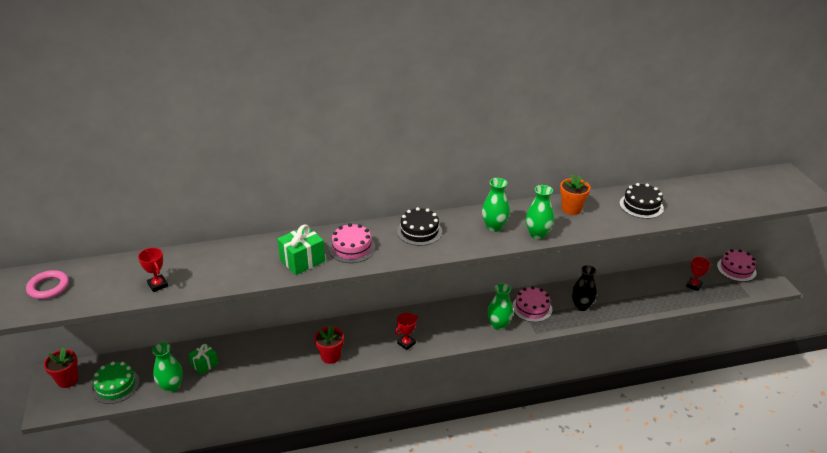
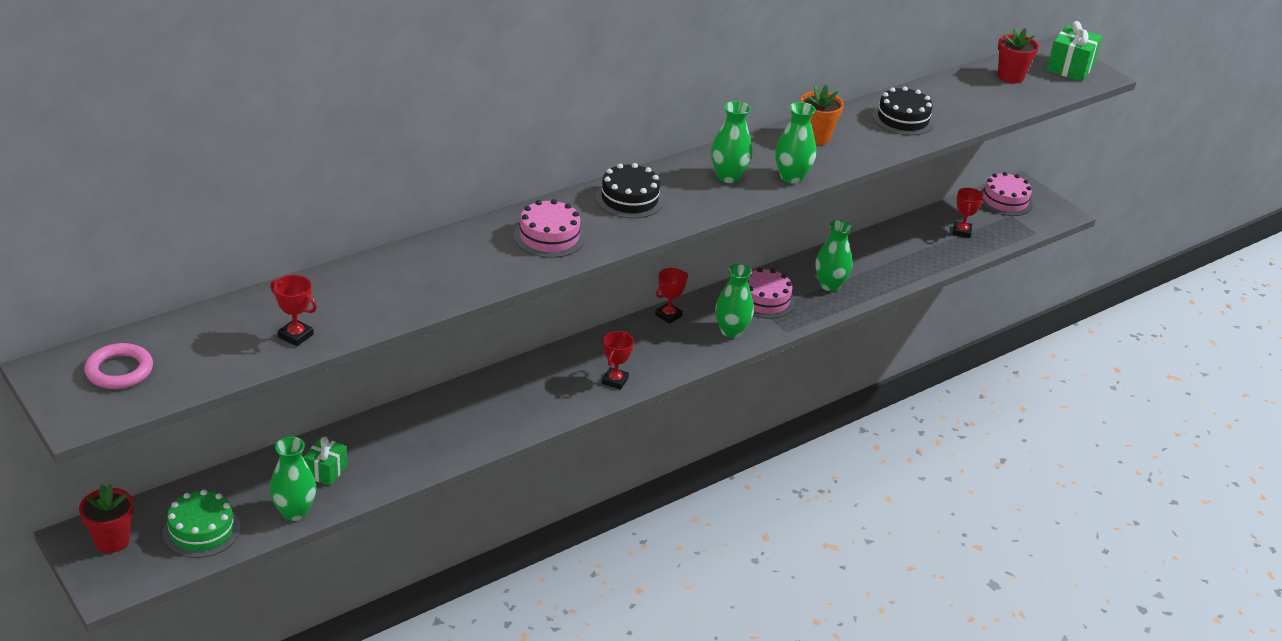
camera: 25 degrees left, 0 degrees up
green gift [277,224,325,275] -> green gift moved to [1047,21,1102,81]
red flower pot [314,325,344,364] -> red flower pot moved to [998,27,1039,83]
black vase [572,265,597,311] -> green vase [815,220,853,291]
none -> red trophy [655,268,688,324]

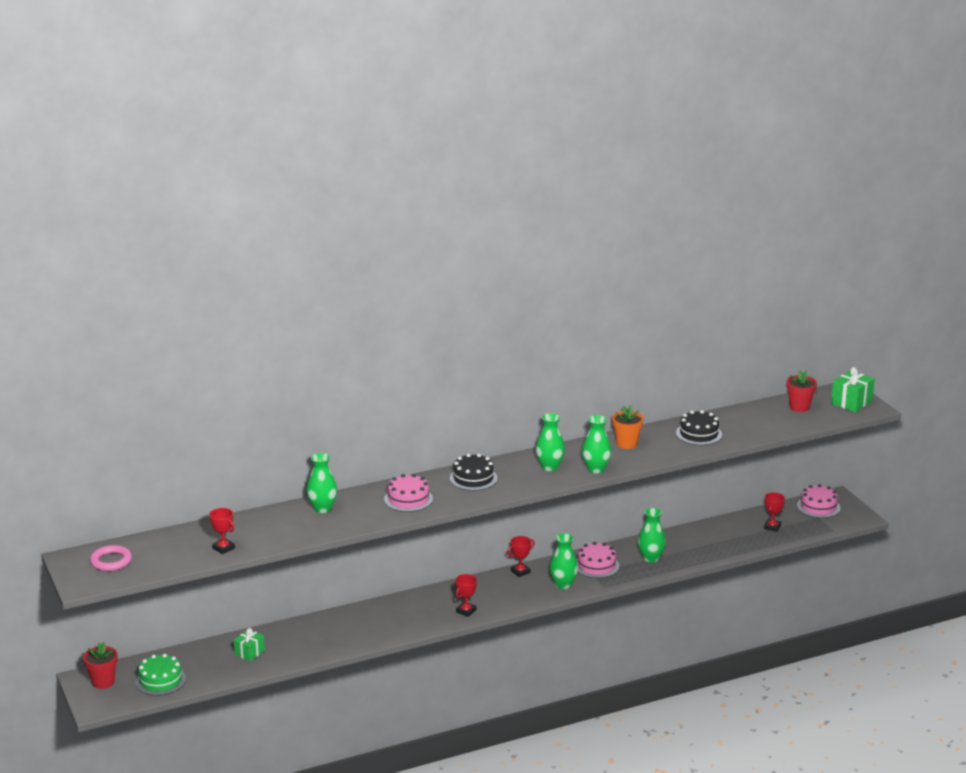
camera: 15 degrees right, 10 degrees down
green vase [270,437,316,521] -> green vase moved to [307,453,337,513]

